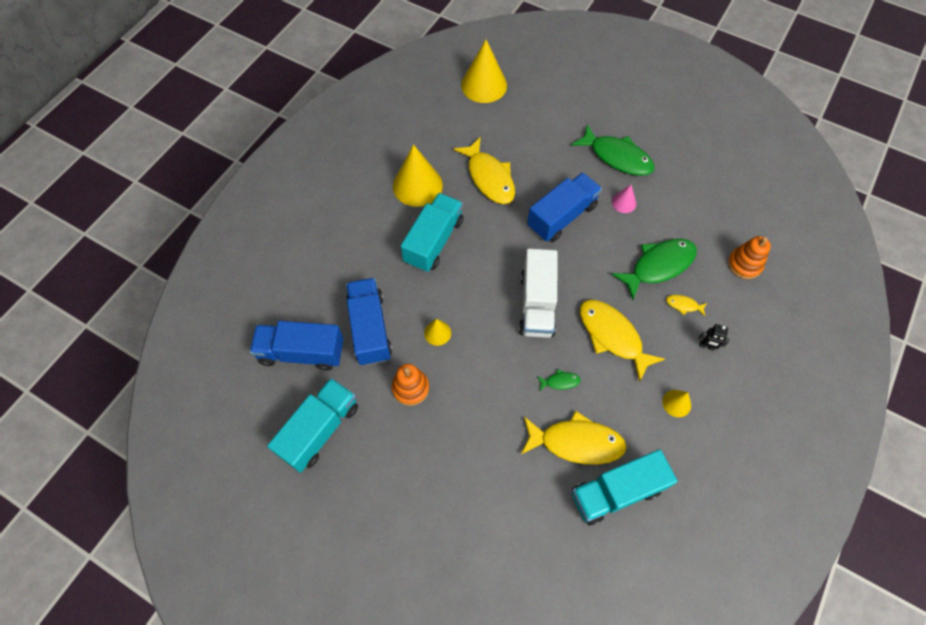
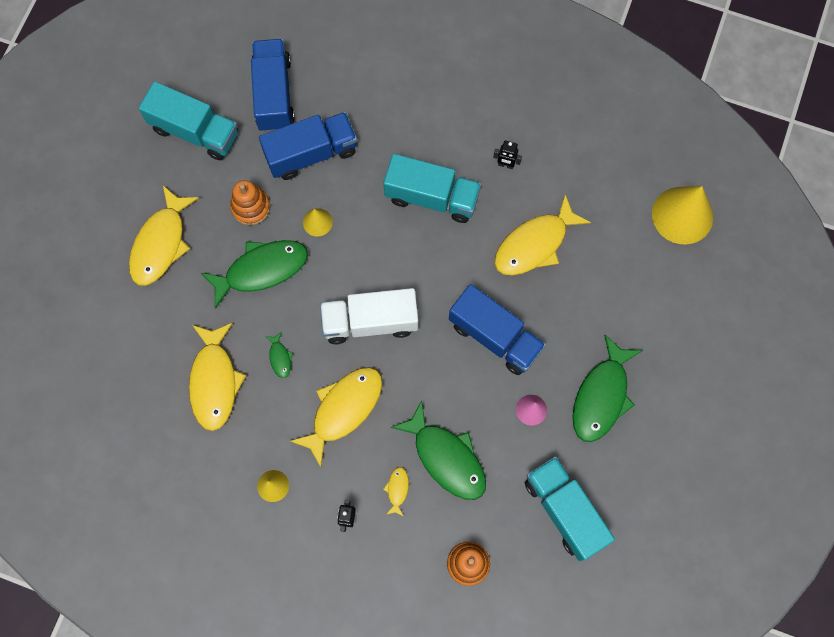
camera: 80 degrees right, 10 degrees up
yellow cone [393,144,443,207] -> black robot [493,140,522,169]
turquoise truck [572,449,678,526] -> turquoise truck moved to [525,456,615,561]
none -> yellow fish [129,186,199,286]
none -> green fish [201,240,308,309]

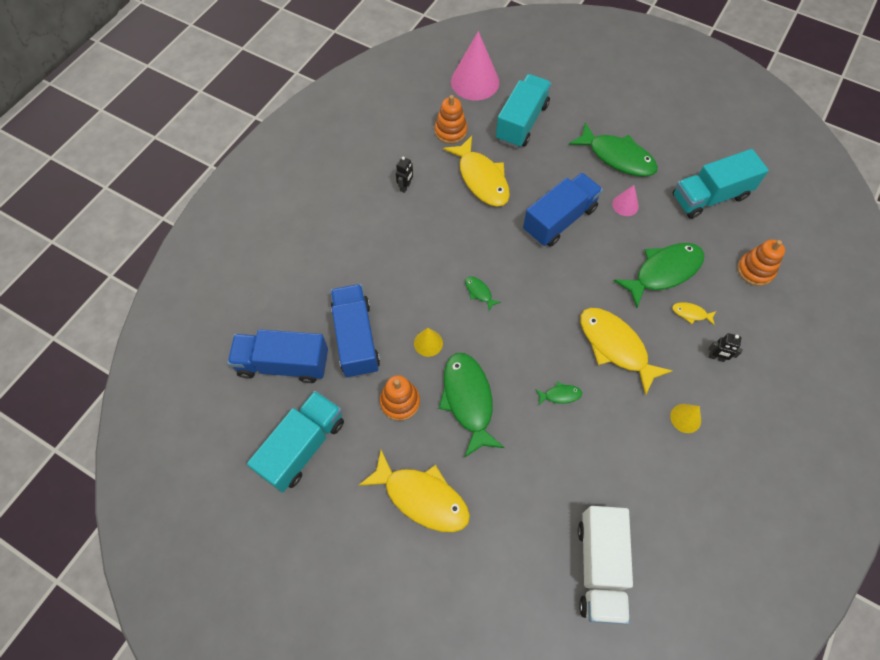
camera: 80 degrees left, 10 degrees down
yellow fish [189,323,246,431] -> none
white truck [320,288,418,344] -> white truck moved to [578,506,633,624]
turquoise truck [383,154,481,223] -> turquoise truck moved to [496,74,552,148]
yellow cone [652,186,713,244] -> pink cone [451,31,499,100]
none -> orange stacking toy [435,95,467,144]
none -> green fish [465,276,501,311]

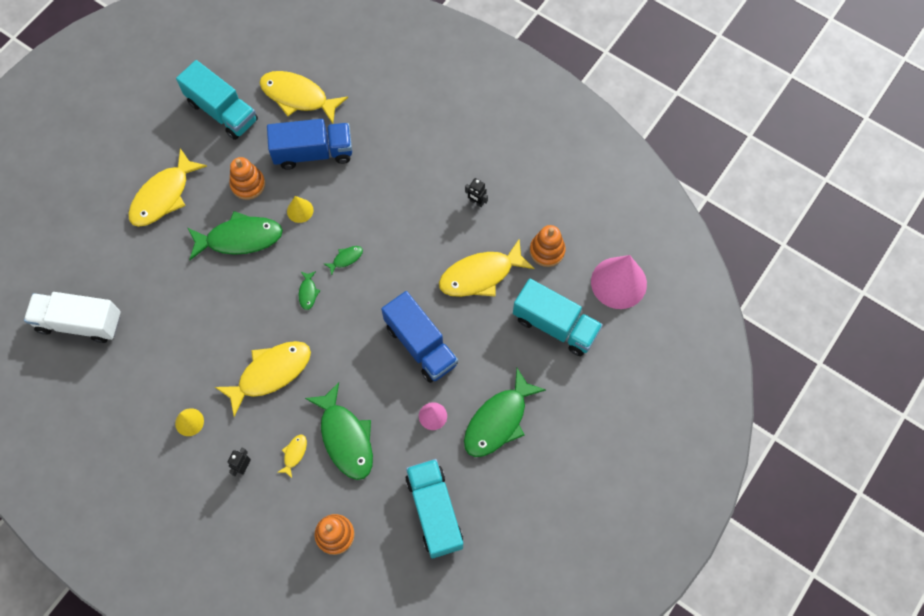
camera: 95 degrees right, 5 degrees up
blue truck [227,329,328,383] -> yellow fish [260,71,348,124]
green fish [535,382,582,405] -> green fish moved to [299,271,320,310]

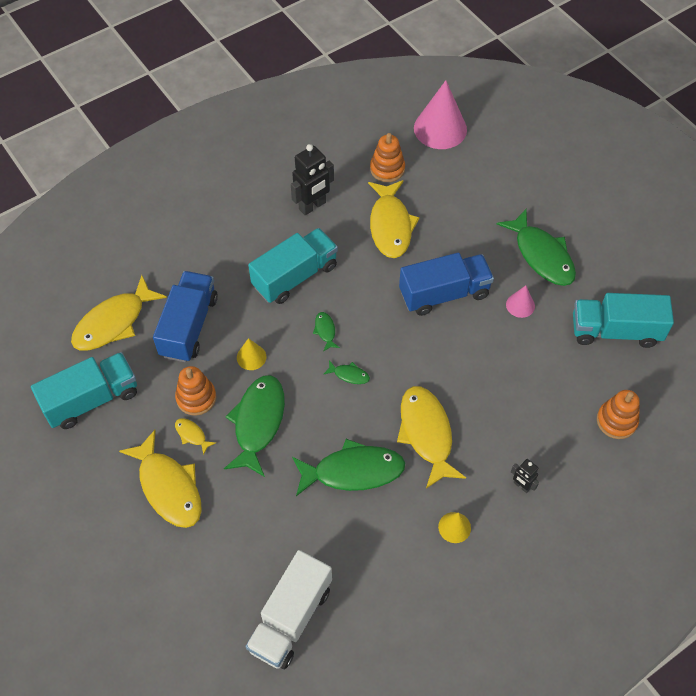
camera: 70 degrees left, 10 degrees down
yellow fish [277,435,307,478] -> yellow fish moved to [175,418,216,455]
green fish [305,382,373,480] -> green fish moved to [292,439,405,496]
black robot [465,178,488,207] -> black robot [291,144,334,215], size x1.88
turquoise truck [513,279,603,356] -> turquoise truck moved to [248,228,338,304]

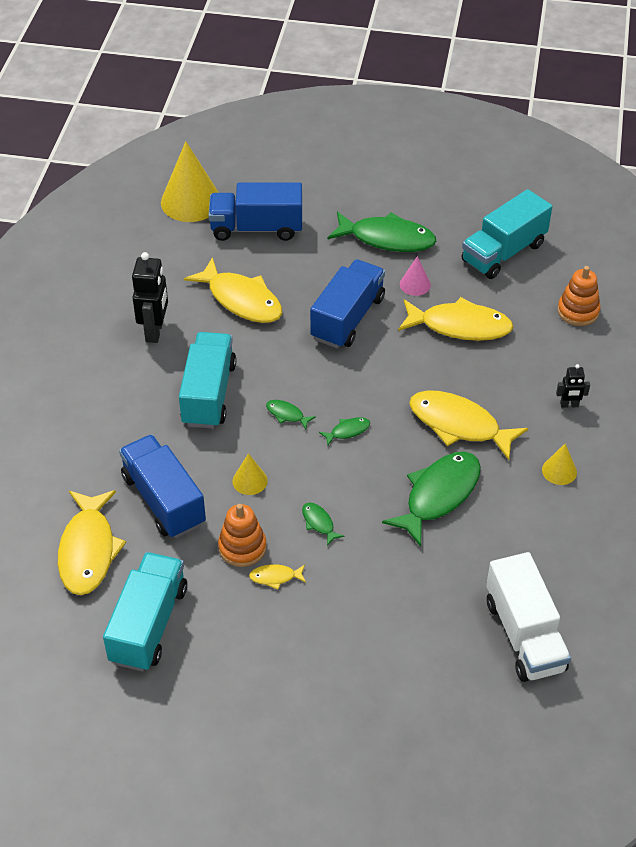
camera: 45 degrees left, 10 degrees down
yellow fish [119,430,202,528] -> yellow fish moved to [398,297,513,341]
green fish [224,375,285,477] -> green fish [302,502,345,546], size x0.43
orange stacking toy [370,133,405,182] -> none
pink cone [414,80,467,149] -> yellow cone [161,141,219,222]
none -> blue truck [209,182,302,241]

